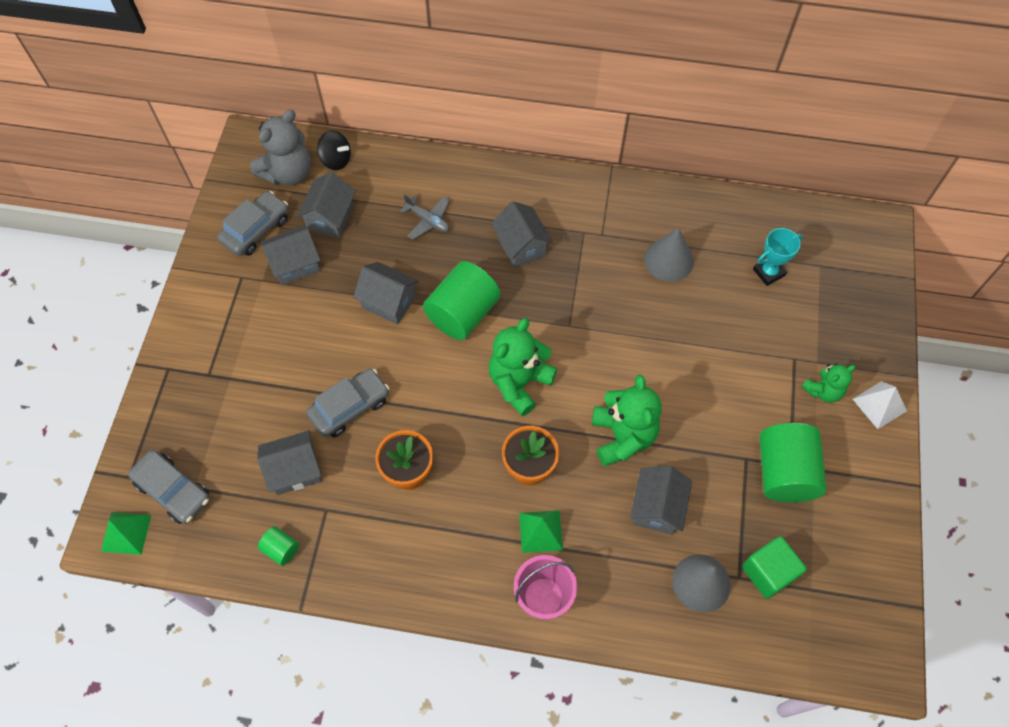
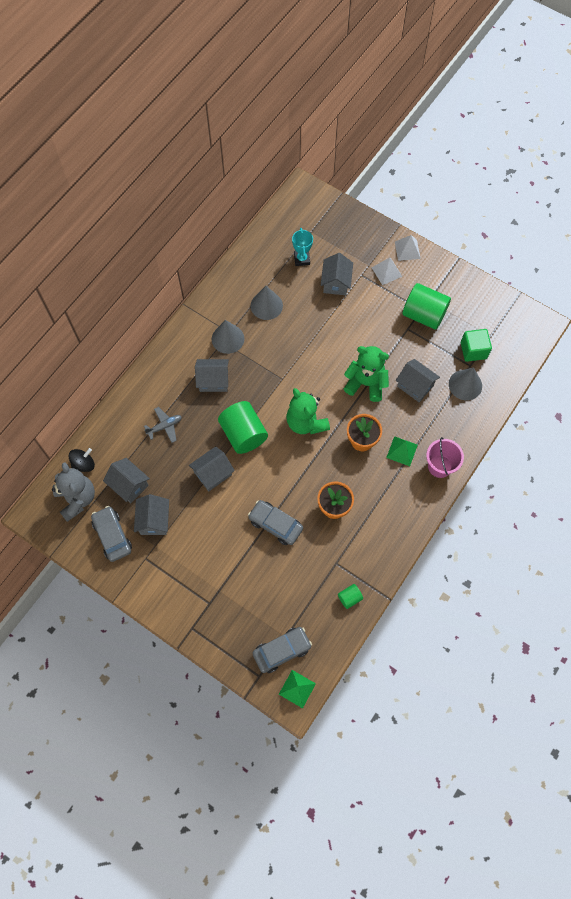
camera: 65 degrees left, 5 degrees up
grey house [257,430,322,495] -> grey house moved to [321,253,353,295]
grey car [306,369,390,438] -> grey car turned 45 degrees counterclockwise [248,500,303,545]
green teddy bear [802,363,856,403] -> white pyramid [372,258,403,285]
none -> grey cone [212,320,244,354]

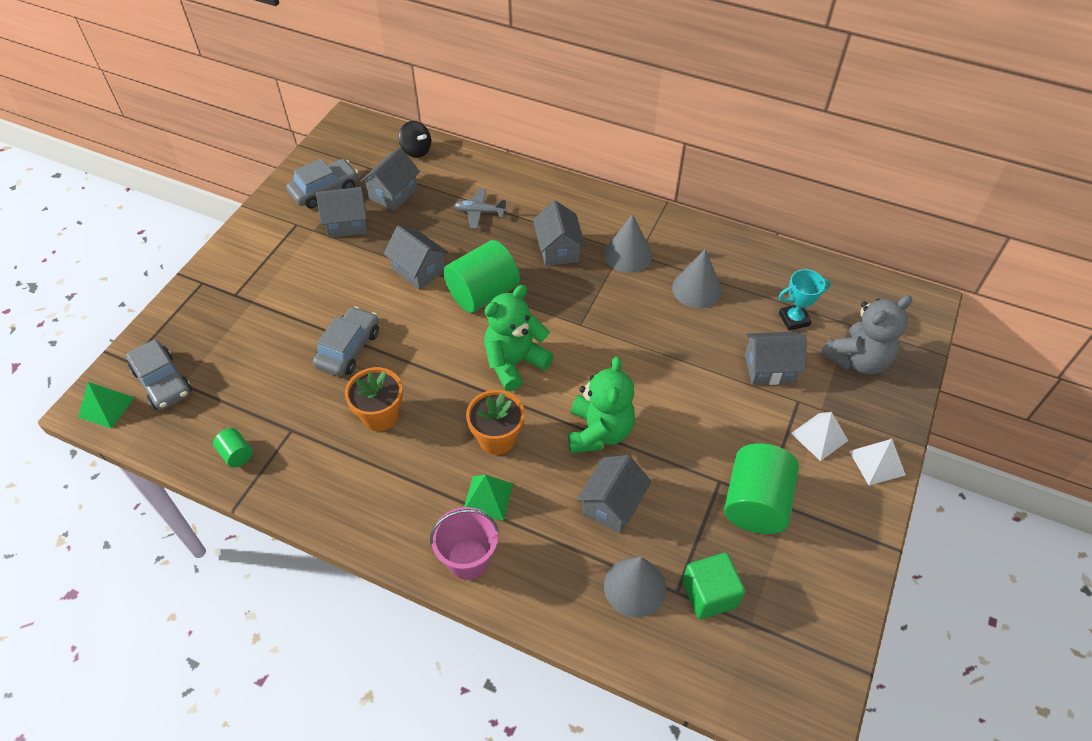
camera: 80 degrees right, 15 degrees down
grey teddy bear [52,462,95,522] -> grey teddy bear moved to [821,295,912,374]
grey plane [144,407,182,443] -> grey plane turned 135 degrees clockwise [454,189,507,229]

